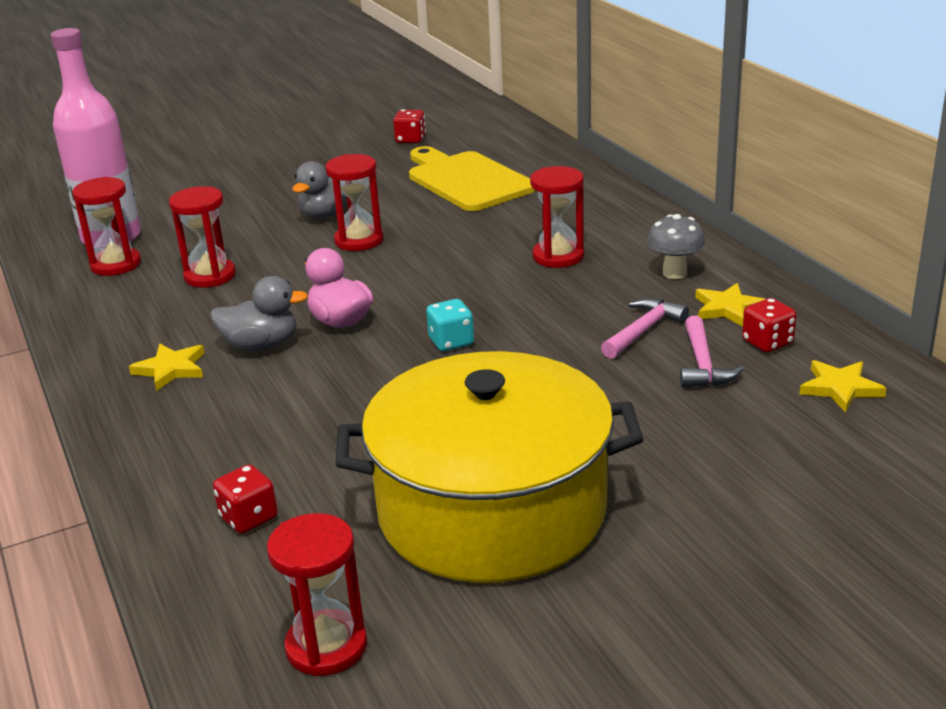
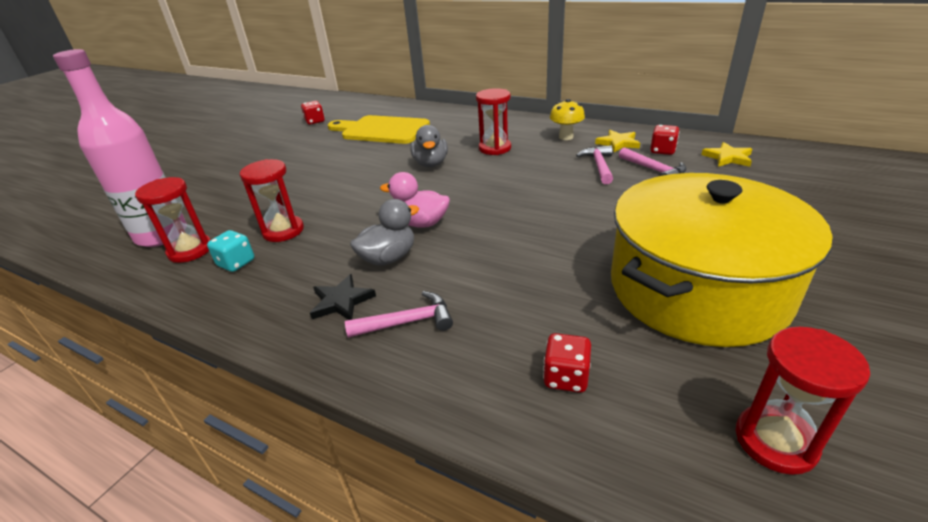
camera: 35 degrees left, 5 degrees up
yellow star [129,344,205,391] -> black star [310,274,376,320]
grey duck [292,161,348,218] -> grey duck moved to [410,125,448,167]
red hourglass [325,154,384,251] -> none
turquoise dice [426,299,474,351] -> turquoise dice moved to [207,230,254,272]
grey mushroom [647,214,705,279] -> yellow mushroom [550,99,585,140]
none -> pink hammer [345,291,453,338]

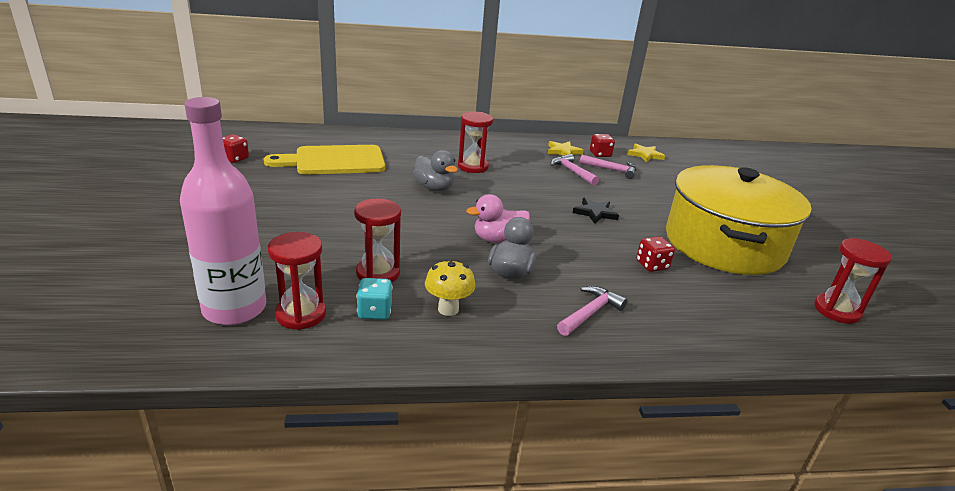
camera: 40 degrees left, 5 degrees down
black star [310,274,376,320] -> black star moved to [573,197,619,224]
red dice [543,333,591,393] -> red dice moved to [636,236,675,272]
yellow mushroom [550,99,585,140] -> yellow mushroom moved to [425,259,476,316]

